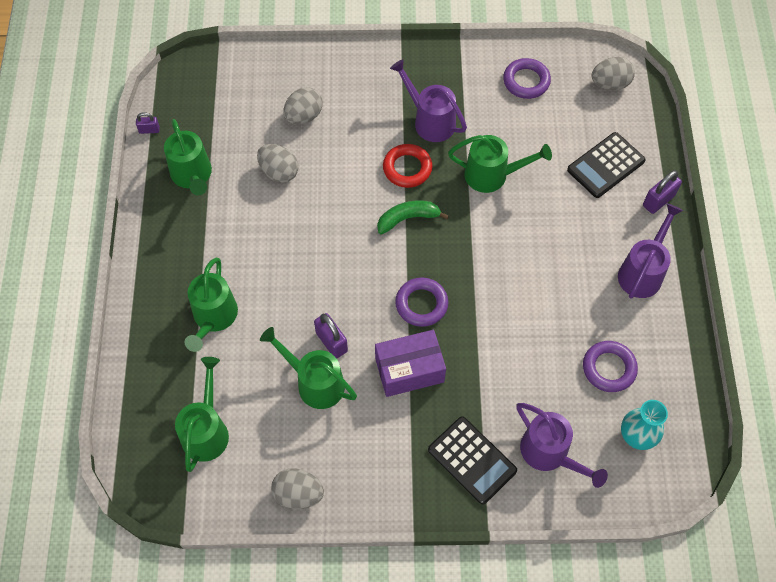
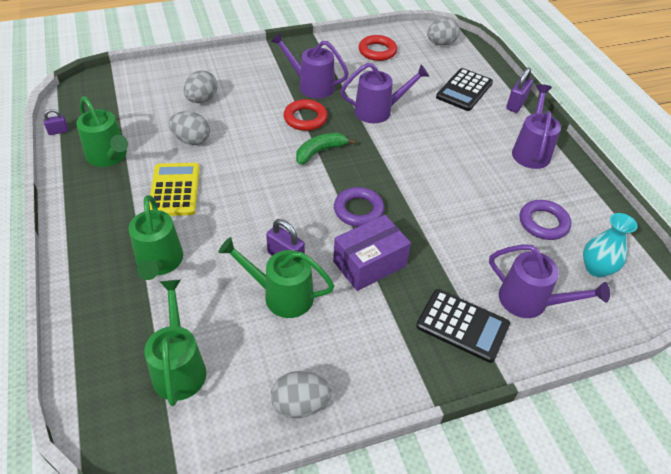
camera: 20 degrees left, 15 degrees down
green watering can [448,135,552,193] -> purple watering can [340,63,429,123]
purple ring [503,58,551,99] -> red ring [359,35,397,61]
none -> yellow calculator [149,163,200,216]

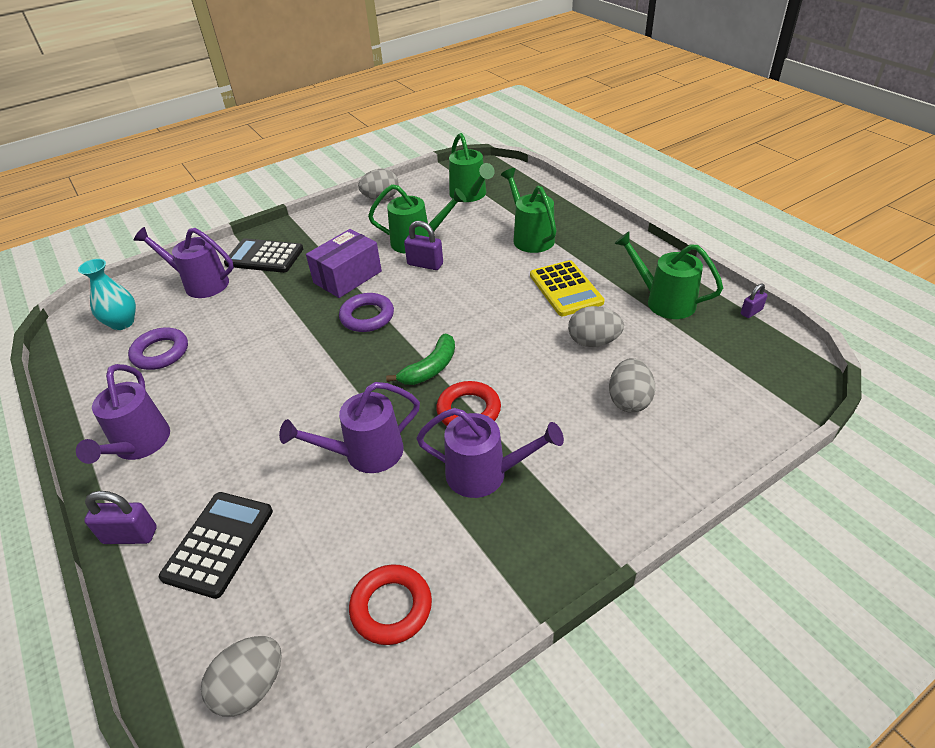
camera: 170 degrees right, 5 degrees down
purple padlock [506,67,533,113] -> purple padlock turned 75 degrees clockwise [84,491,157,544]

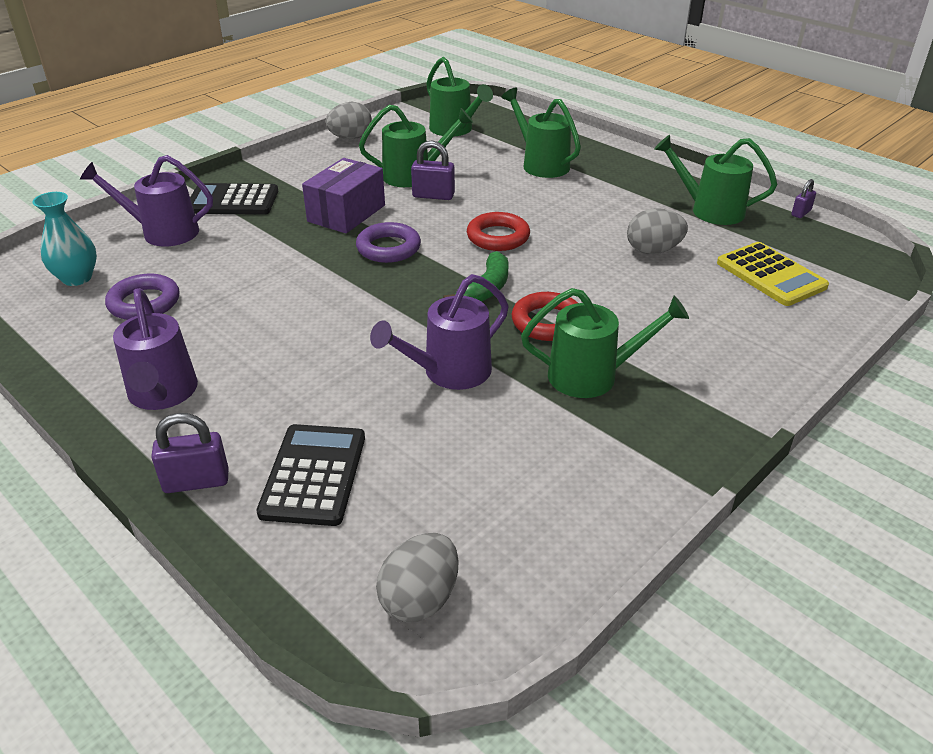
camera: 15 degrees left, 5 degrees down
red ring [349,565,432,645] -> red ring moved to [467,212,530,251]
purple watering can [416,408,564,498] -> green watering can [521,288,689,398]
yellow calculator [530,260,605,316] -> yellow calculator moved to [717,242,829,306]
grey egg [609,358,655,413] -> none

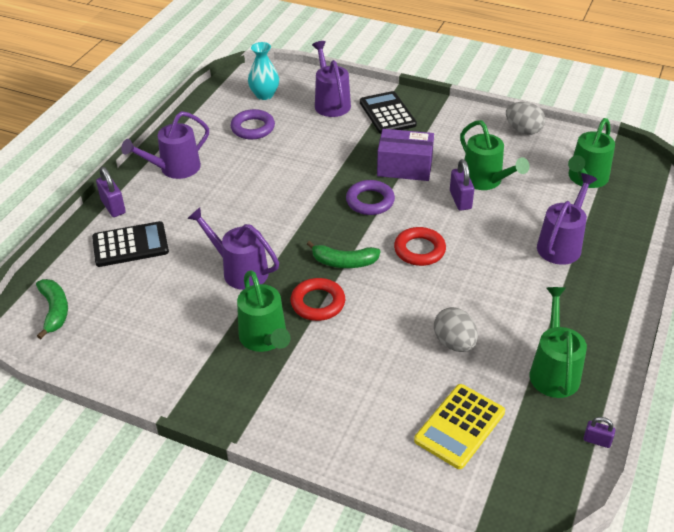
camera: 70 degrees right, 5 degrees up
grey egg [376,533,459,622] -> green banana [36,279,68,339]
green watering can [501,87,581,178] -> purple watering can [537,173,597,265]

